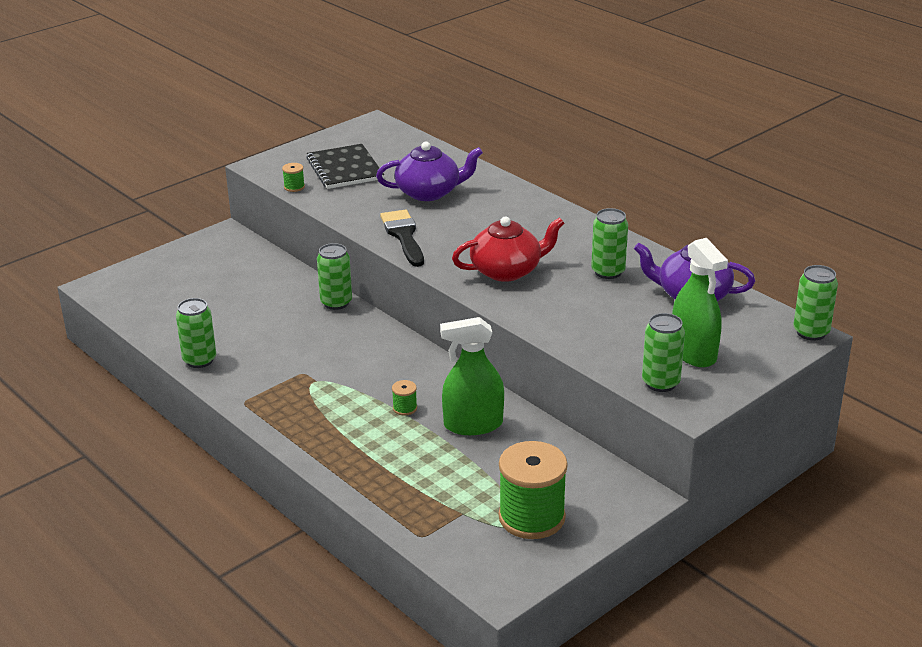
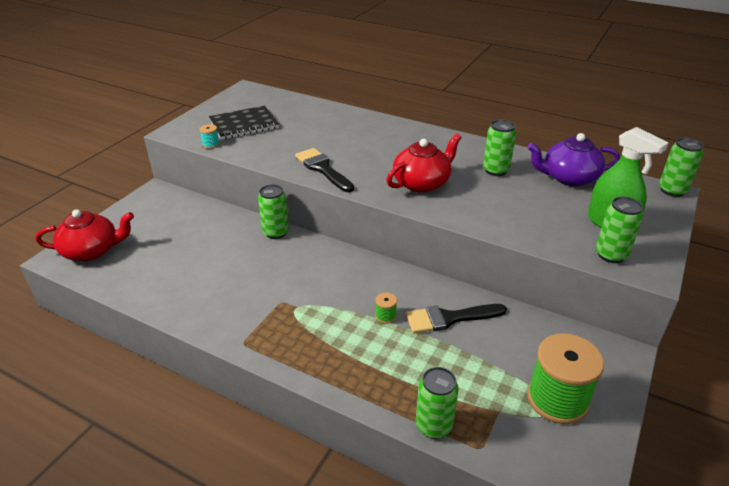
camera: 20 degrees left, 5 degrees up
green can [176,298,216,368] -> green can moved to [416,367,459,439]
green spool [282,163,305,192] -> turquoise spool [199,124,220,149]
black notebook [306,144,384,189] -> black notebook turned 75 degrees counterclockwise [209,106,279,140]
purple teapot [376,142,483,201] -> none
green spray bottle [440,317,504,435] -> black brush [406,304,507,333]
none -> red teapot [35,209,134,261]

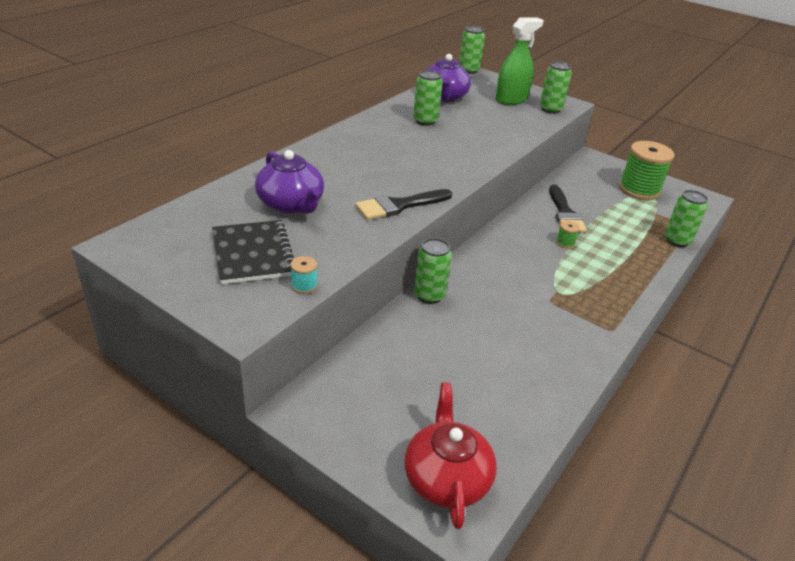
camera: 85 degrees left, 0 degrees up
red teapot [386,133,462,193] -> none
none -> purple teapot [255,150,324,214]

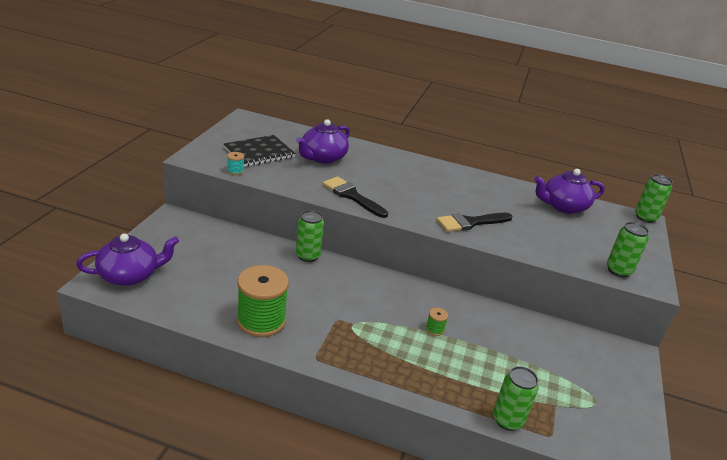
camera: 70 degrees right, 5 degrees down
red teapot [405,383,497,529] -> purple teapot [76,233,179,286]
green can [413,70,443,126] -> none
green spray bottle [495,17,543,105] -> none
black brush [549,185,587,233] -> black brush moved to [437,213,512,232]
green spool [619,141,675,200] -> green spool moved to [237,265,289,337]

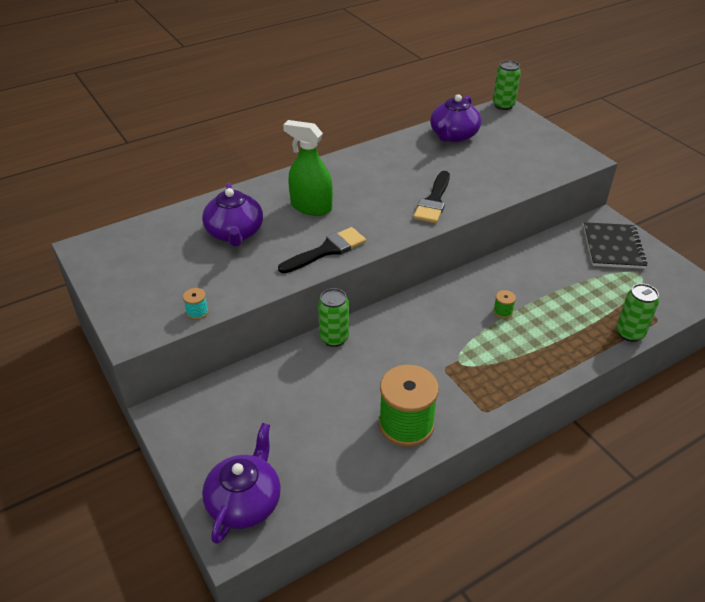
camera: 45 degrees left, 10 degrees up
black notebook [224,135,296,167] -> black notebook moved to [583,222,648,269]
black brush [323,176,388,218] -> black brush turned 150 degrees clockwise [278,227,366,273]
green can [607,222,649,278] -> none
none -> green spray bottle [283,120,333,216]

